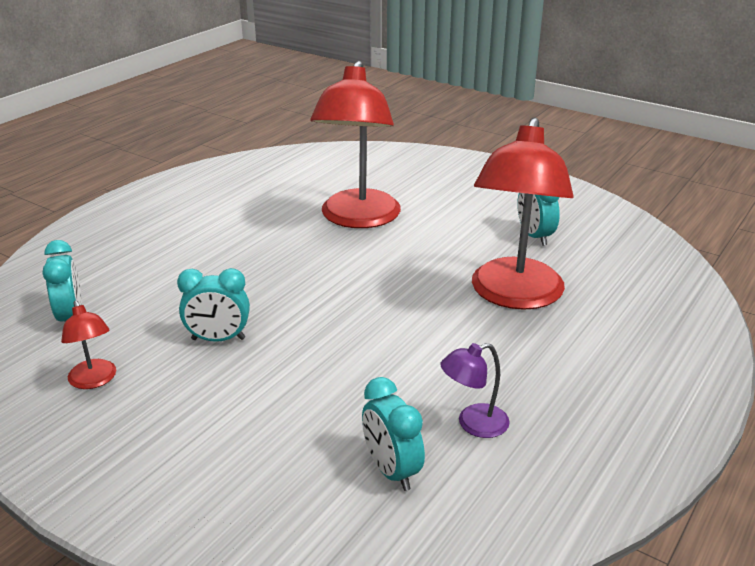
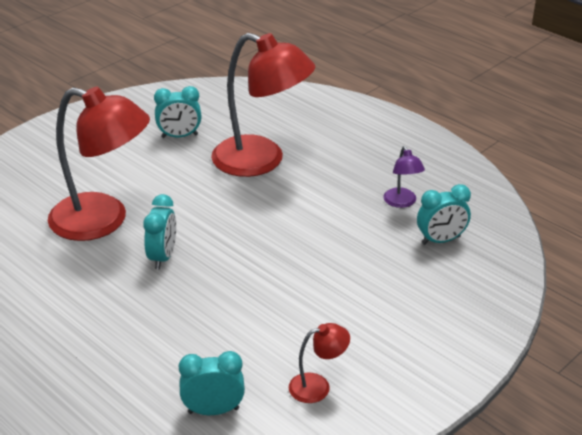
camera: 80 degrees left, 5 degrees up
turquoise clock [177,268,250,342] -> turquoise clock moved to [143,194,176,269]

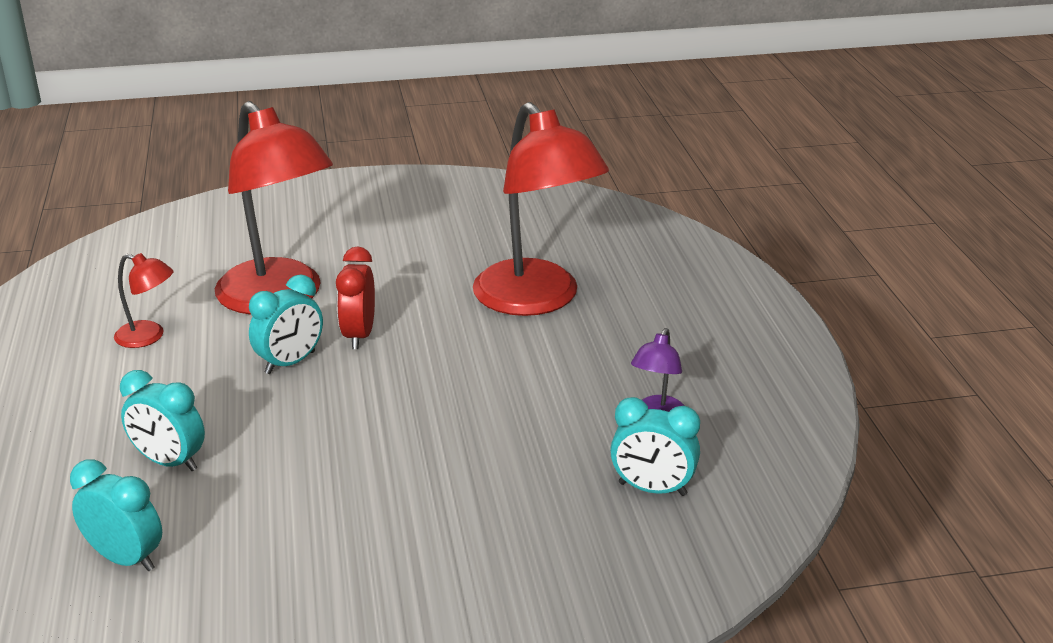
camera: 35 degrees right, 5 degrees down
turquoise clock [154,86,202,138] -> turquoise clock moved to [120,370,205,471]
red lamp [289,323,350,403] -> red lamp moved to [114,253,174,348]
none -> red clock [336,247,375,349]

